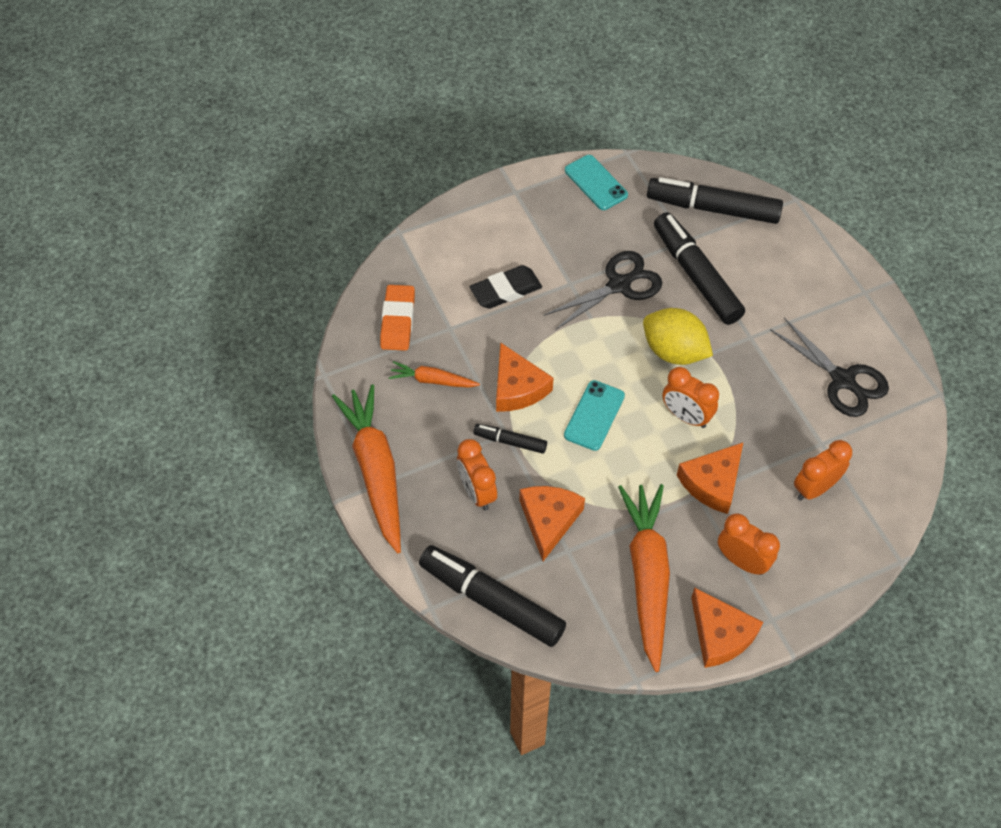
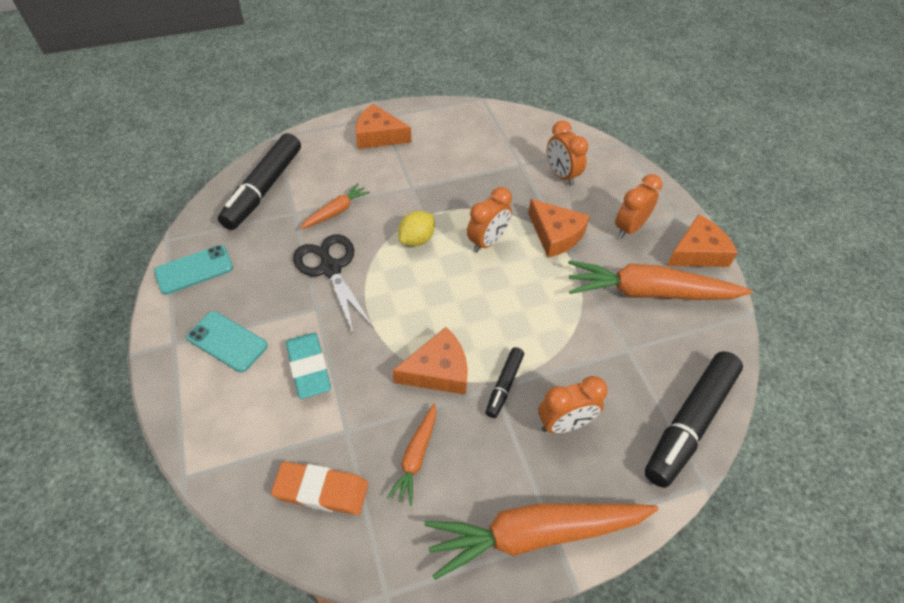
camera: 85 degrees left, 5 degrees down
black eraser [470,265,542,309] -> turquoise eraser [286,333,331,399]
orange cheese [519,486,585,561] -> orange cheese moved to [356,104,411,149]
turquoise phone [564,380,625,451] -> turquoise phone moved to [186,311,268,372]
yellow lemon [643,308,713,365] -> yellow lemon [398,211,435,246], size x0.66
black marker [654,212,745,325] -> orange carrot [300,183,370,230]
black scissors [770,318,889,417] -> none

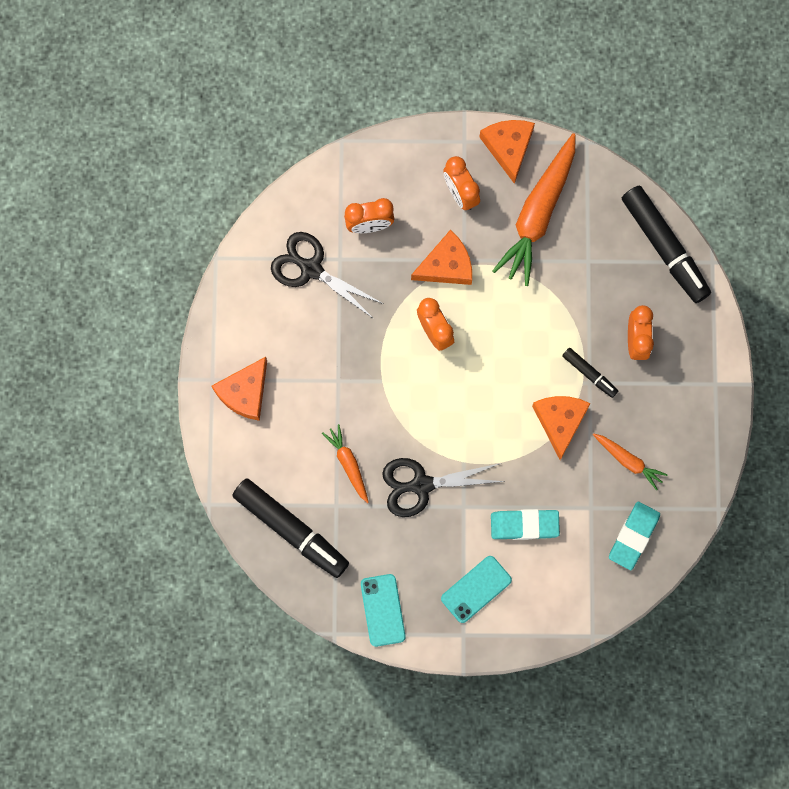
camera: 70 degrees left, 25 degrees up
orange eraser [271,462,368,515] -> turquoise eraser [609,502,660,570]
yellow lemon [398,211,435,246] -> none
orange carrot [425,504,658,580] -> none
none -> black scissors [271,232,384,319]

